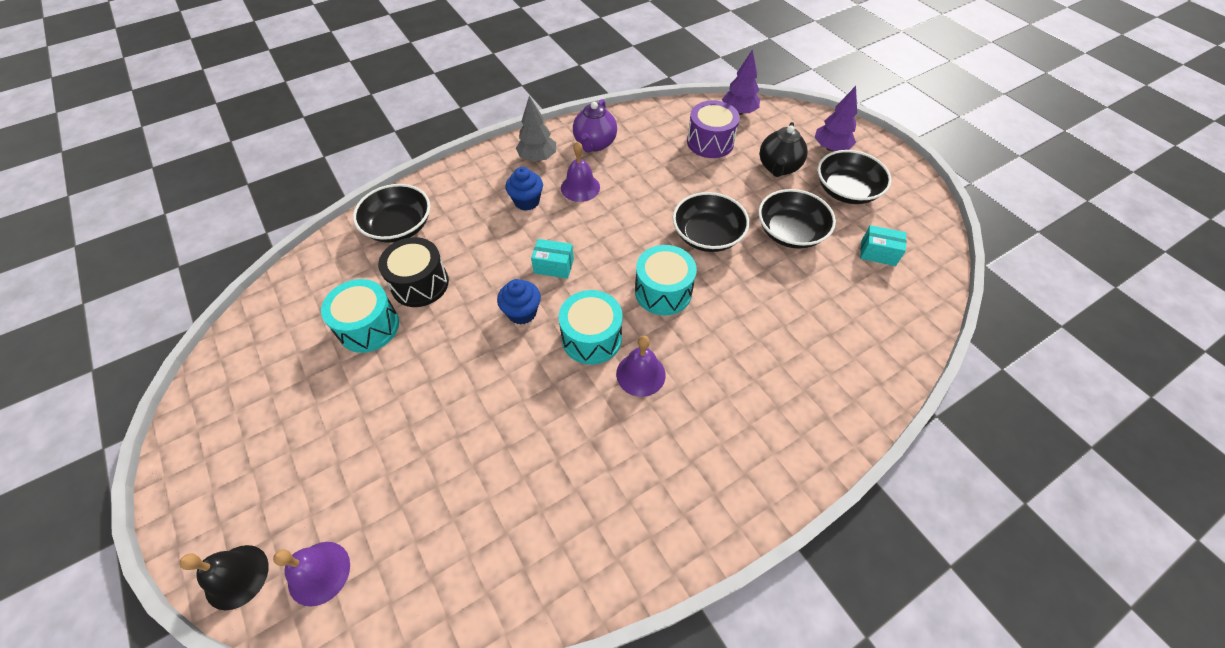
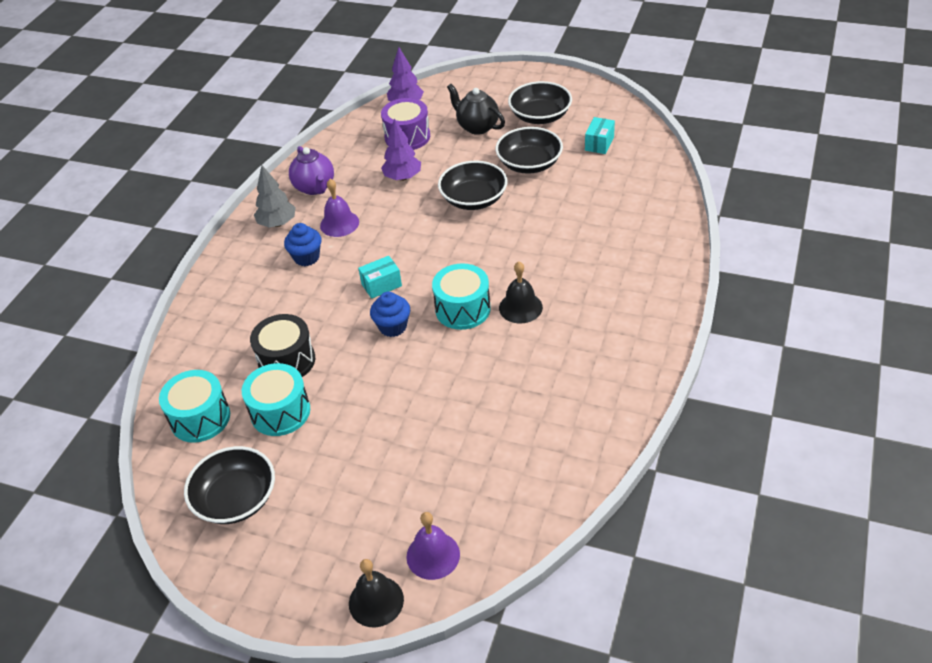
camera: 35 degrees left, 10 degrees down
black bowl [353,184,430,243] -> black bowl moved to [184,446,275,524]
purple bell [616,335,666,397] -> black bell [499,261,543,324]
turquoise drum [635,245,697,315] -> turquoise drum moved to [159,370,230,443]
black teapot [760,122,808,177] -> black teapot turned 150 degrees clockwise [447,84,505,135]
purple tree [814,86,857,151] -> purple tree moved to [381,118,421,181]
turquoise box [860,225,906,266] -> turquoise box turned 45 degrees counterclockwise [585,117,615,154]

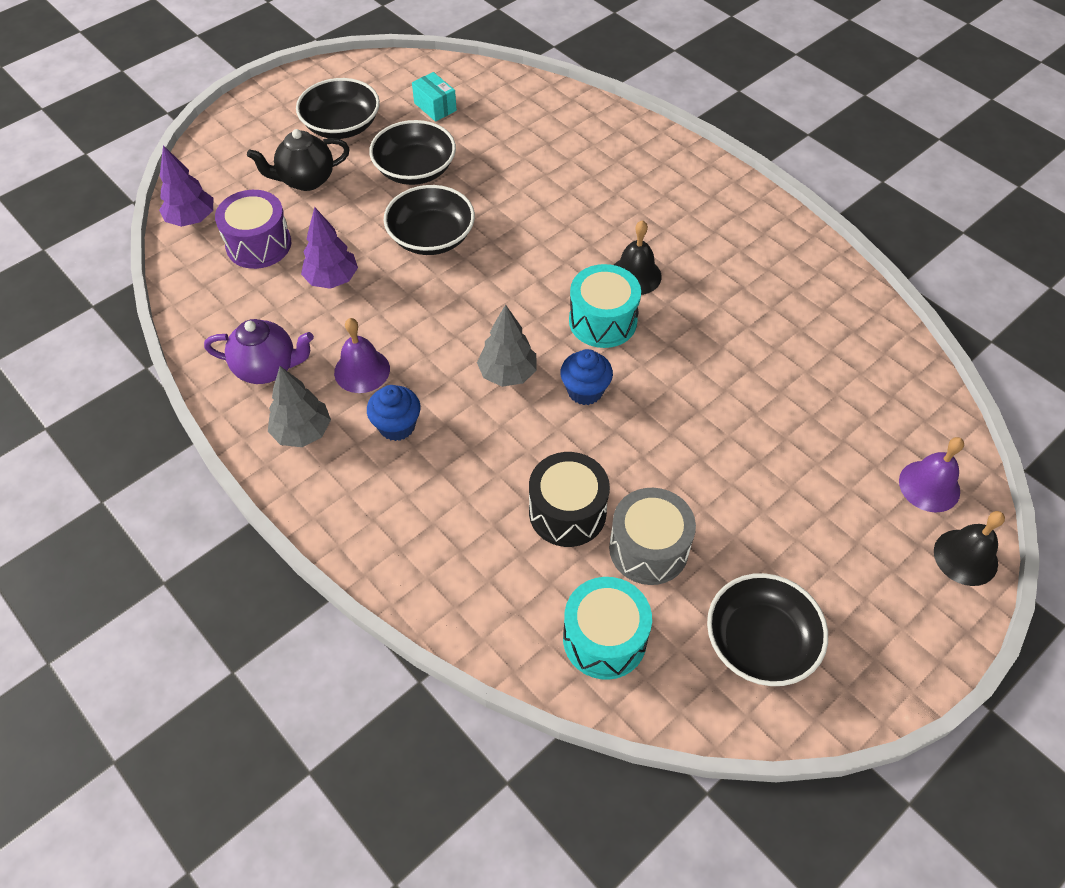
camera: 65 degrees left, 10 degrees up
turquoise drum [242,363,310,436] -> grey drum [609,488,696,585]
turquoise box [358,256,402,299] -> grey tree [477,304,537,387]

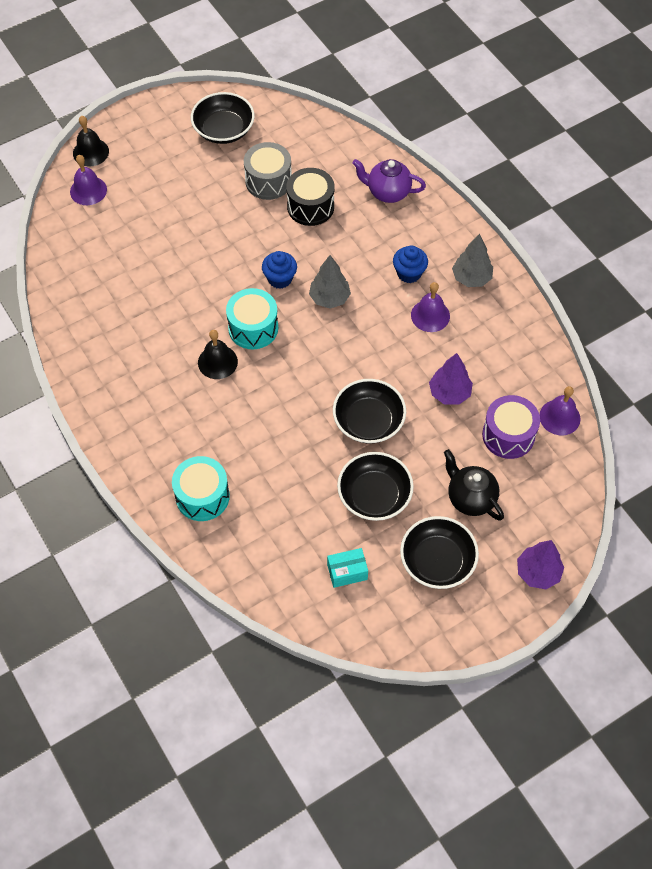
camera: 170 degrees left, 5 degrees up
purple tree [159,145,213,227] -> purple tree moved to [517,540,564,589]
purple teapot [204,319,314,384] -> purple teapot moved to [352,159,426,203]
black teapot [247,129,350,191] -> black teapot turned 120 degrees counterclockwise [444,449,504,521]
turquoise box [412,72,457,122] -> turquoise box turned 75 degrees counterclockwise [327,548,368,588]
turquoise drum [563,577,652,680] -> turquoise drum moved to [172,456,230,521]
none -> purple bell [539,386,580,435]

